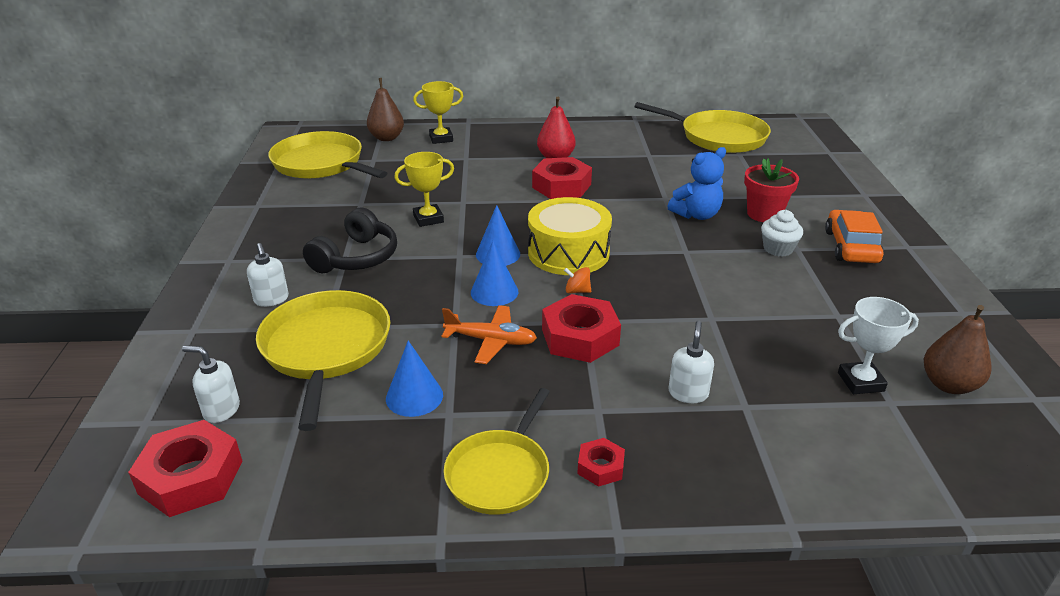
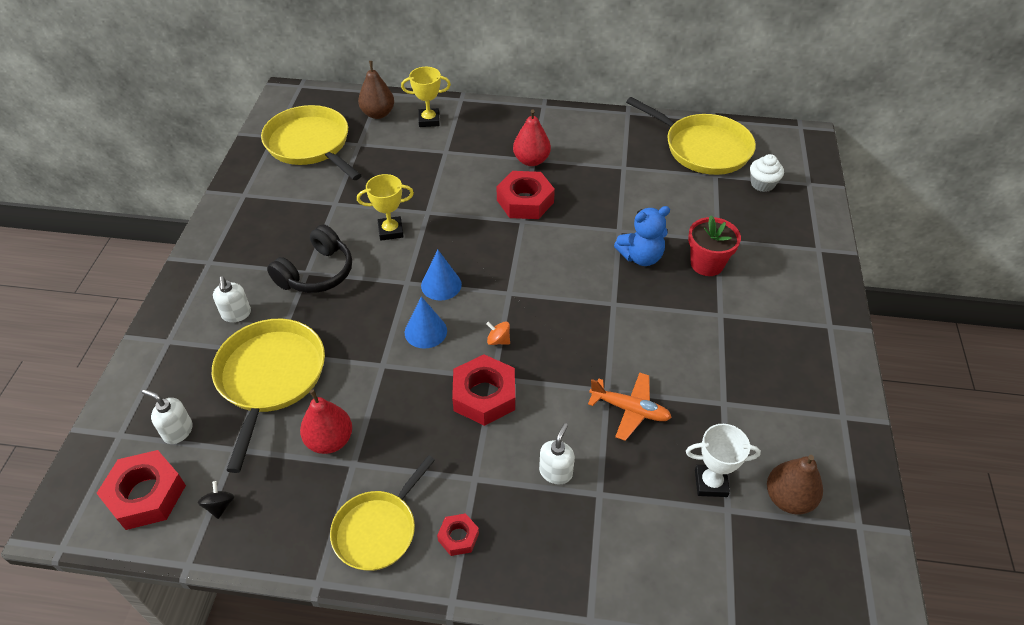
camera: 10 degrees right, 15 degrees up
blue cone [386,340,443,417] -> red pear [300,389,352,454]
orange plane [442,305,537,364] -> orange plane moved to [588,373,672,441]
yellow drum [528,197,612,275] -> none
white cupcake [761,210,803,257] -> white cupcake moved to [750,154,784,192]
orange car [825,210,884,263] -> none
none -> black spinning top [198,481,235,519]

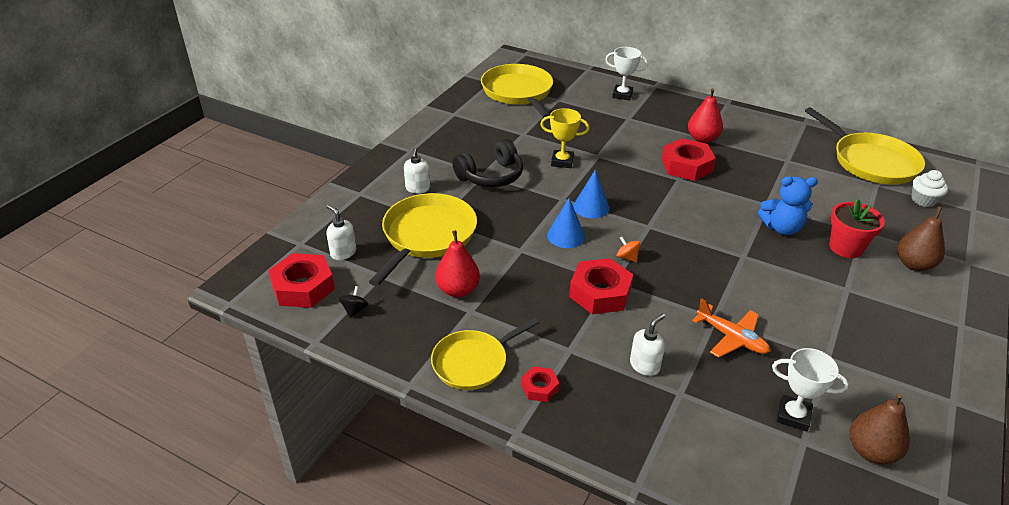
camera: 20 degrees right, 10 degrees down
brown pear [358,61,394,119] -> brown pear moved to [897,206,945,271]
yellow trophy [401,67,451,127] -> white trophy [605,47,648,100]

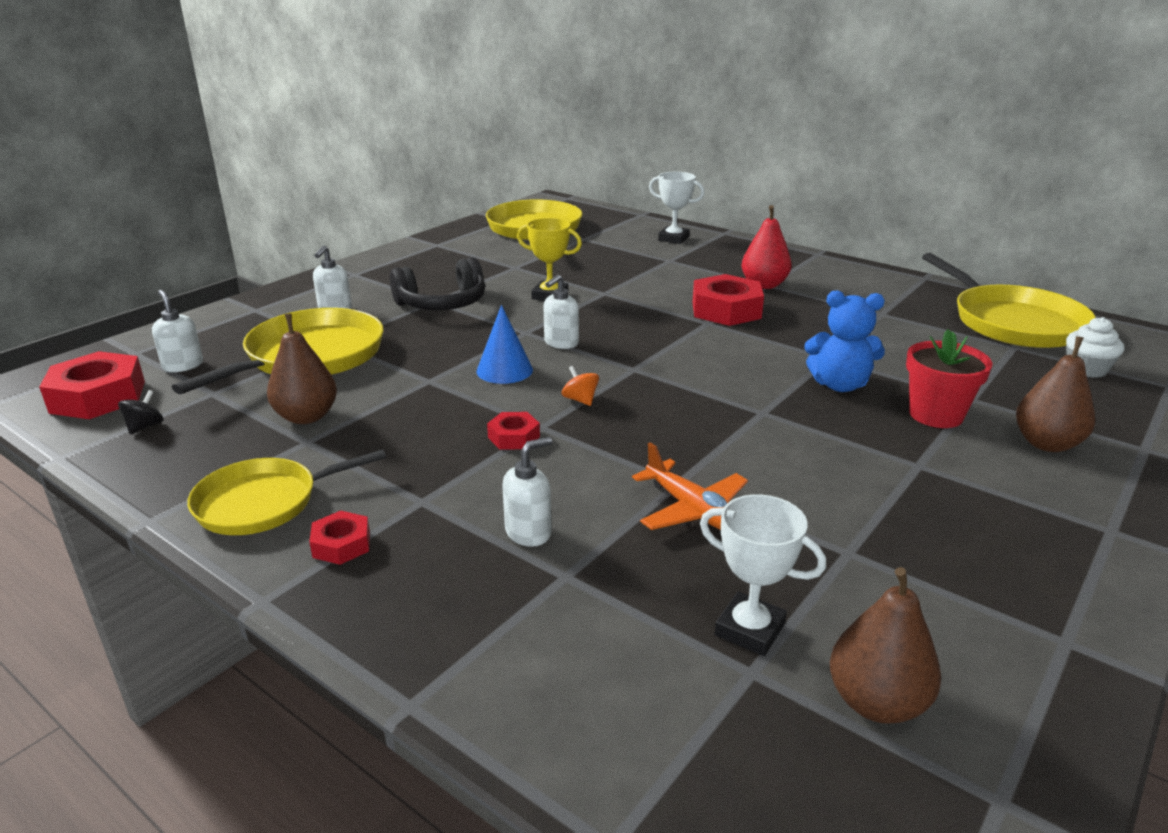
camera: 10 degrees right, 10 degrees down
red pear [435,230,480,297] -> brown pear [267,313,337,424]
red nut [569,258,634,314] -> red nut [487,412,540,450], size x0.52
blue cone [573,170,609,218] -> white soap dispenser [544,275,579,349]

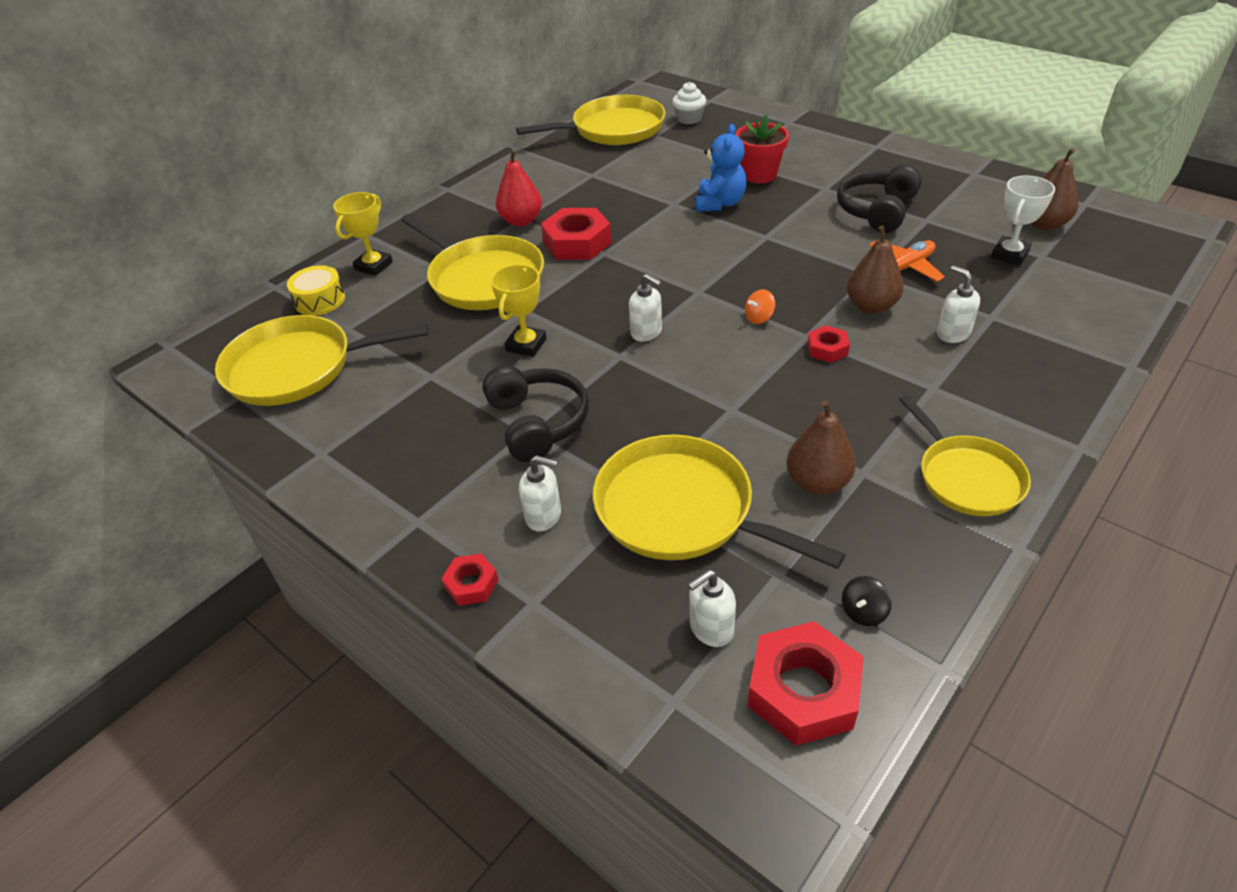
camera: 85 degrees left, 15 degrees up
black spinning top [118,390,164,434] -> black spinning top turned 75 degrees counterclockwise [842,576,892,626]
red nut [309,511,370,565] -> red nut moved to [441,554,499,606]
blue cone [476,305,533,384] -> none
white trophy [649,172,705,244] -> yellow trophy [333,192,393,276]
brown pear [1016,336,1095,452] -> brown pear moved to [847,226,904,314]
none -> yellow drum [287,265,345,316]
none -> yellow pan [401,214,544,310]
none -> black headphones [837,165,922,233]

